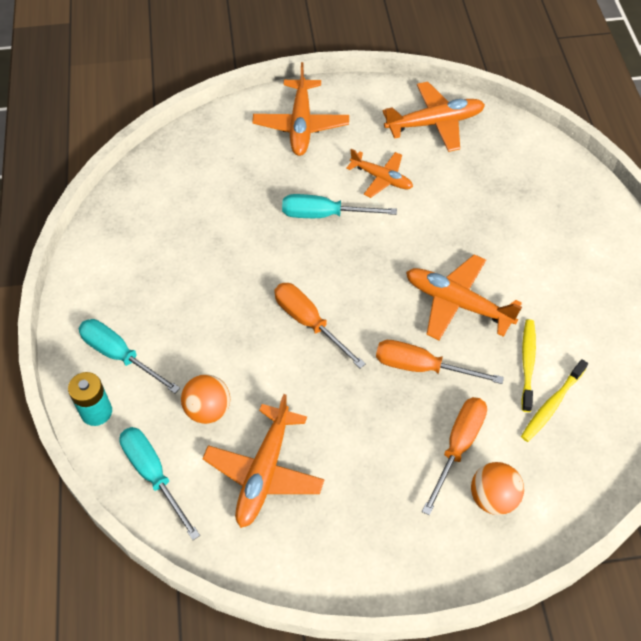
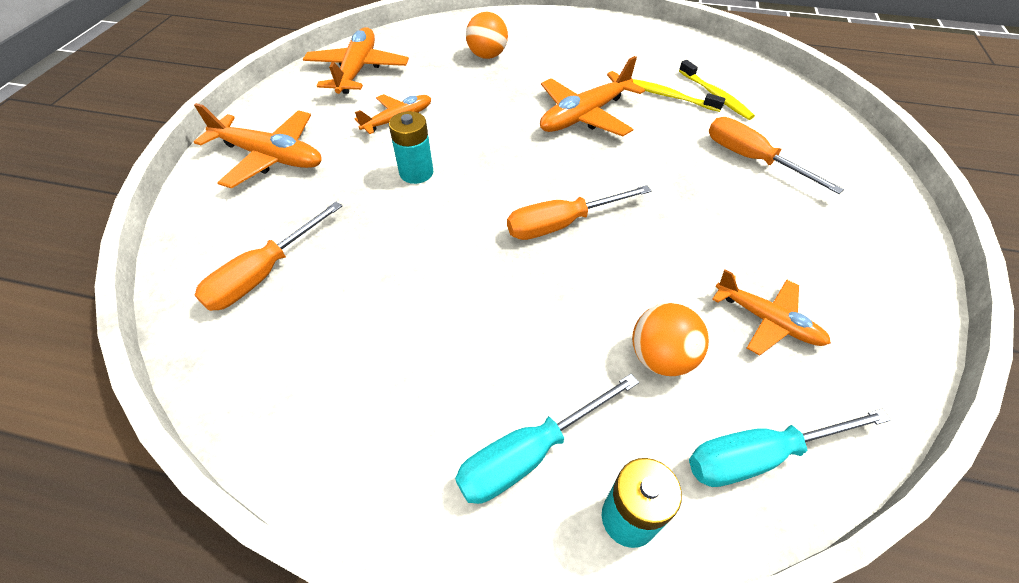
camera: 70 degrees left, 5 degrees down
orange plane [202,394,324,528] -> orange plane [712,269,831,355], size x0.65
turquoise screwdriver [282,194,397,218] -> turquoise battery [389,111,433,184]
orange screwdriver [376,340,504,384] -> orange screwdriver moved to [195,202,342,311]
orange ball [471,462,524,515] -> orange ball moved to [466,12,508,59]

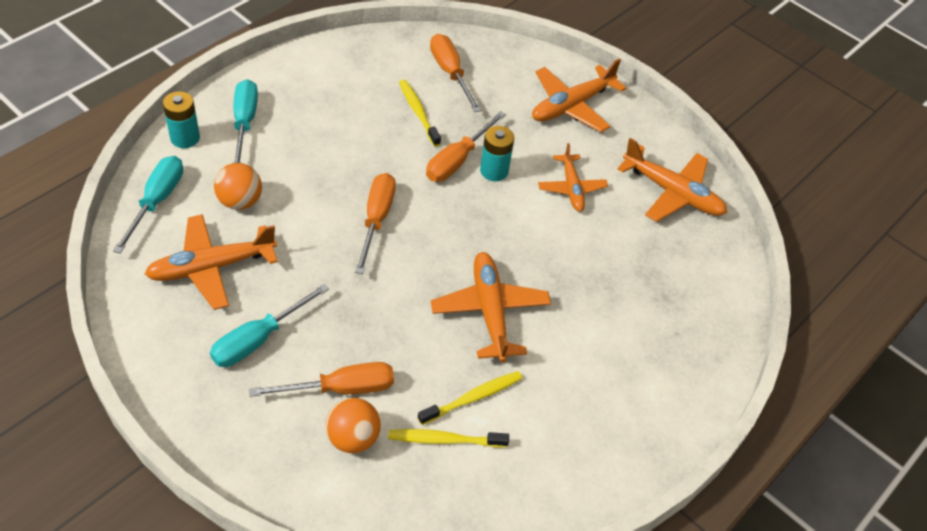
camera: 115 degrees right, 0 degrees up
orange ball [466,12,508,59] -> orange ball moved to [325,398,381,453]
orange plane [712,269,831,355] -> orange plane [145,214,278,310], size x1.54
none -> turquoise screwdriver [210,284,329,367]
none -> yellow toothbrush [399,80,441,146]
none -> orange screwdriver [426,111,506,182]

